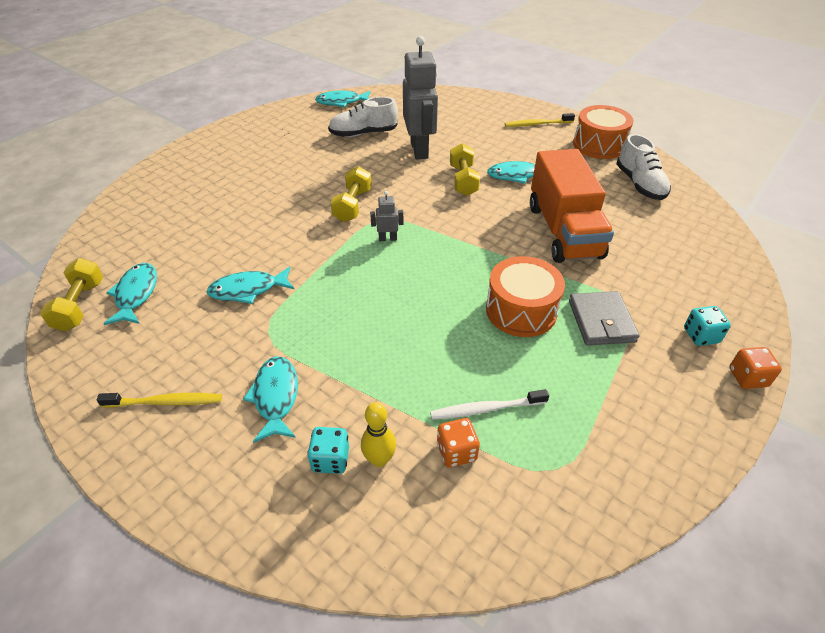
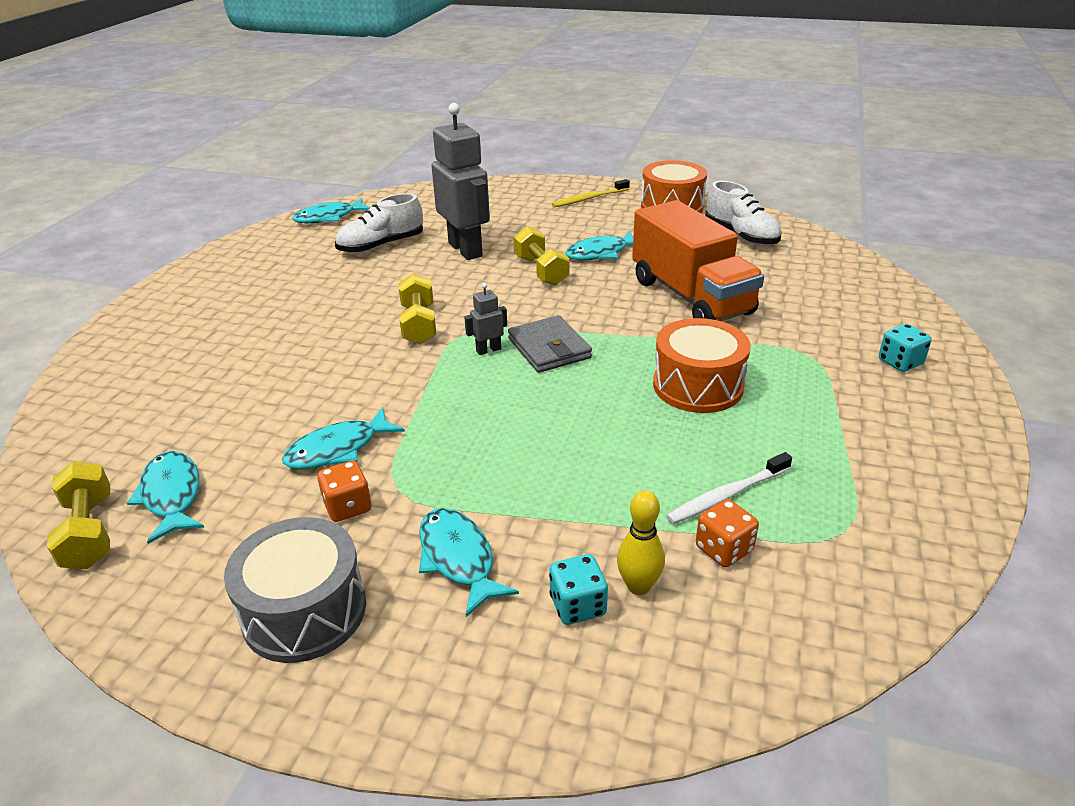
camera: 20 degrees left, 10 degrees down
yellow toothbrush [96,393,222,408] -> grey drum [224,517,366,663]
grey wallet [569,291,640,345] -> grey wallet moved to [508,315,592,373]
orange dice [729,347,782,389] -> orange dice moved to [317,461,372,522]

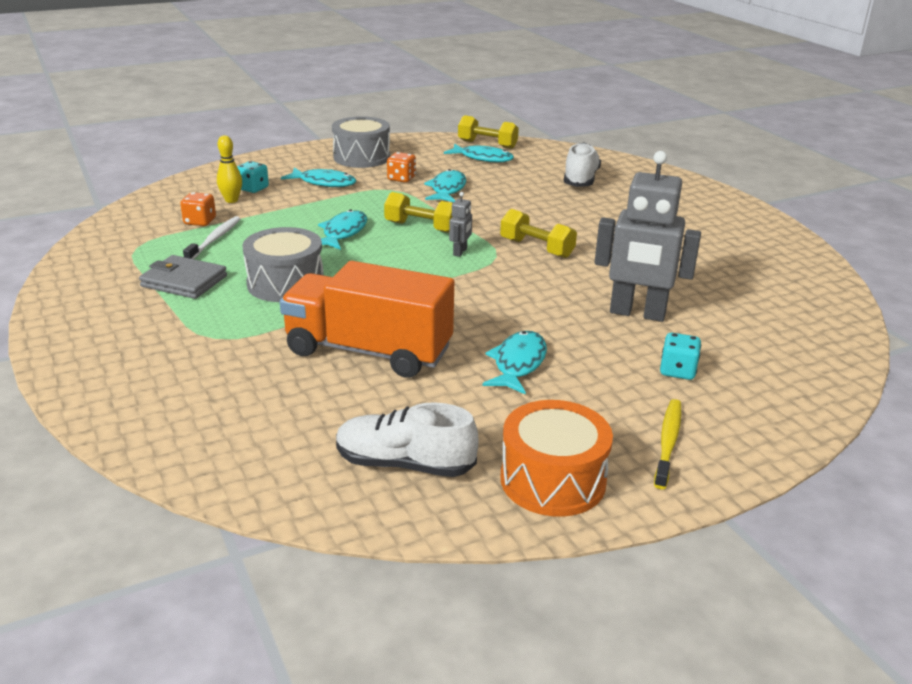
camera: 135 degrees right, 5 degrees down
turquoise fish [292,198,371,223] -> turquoise fish moved to [318,210,367,250]
white shoe [335,193,423,253] -> white shoe moved to [564,143,601,187]
grey wallet [508,315,592,373] -> grey wallet moved to [139,255,227,299]
yellow dumbbell [513,226,570,286] -> yellow dumbbell moved to [384,192,453,233]
orange drum [653,318,751,413] -> grey drum [242,227,323,302]
turquoise dice [879,324,932,372] -> turquoise dice moved to [660,333,701,380]

